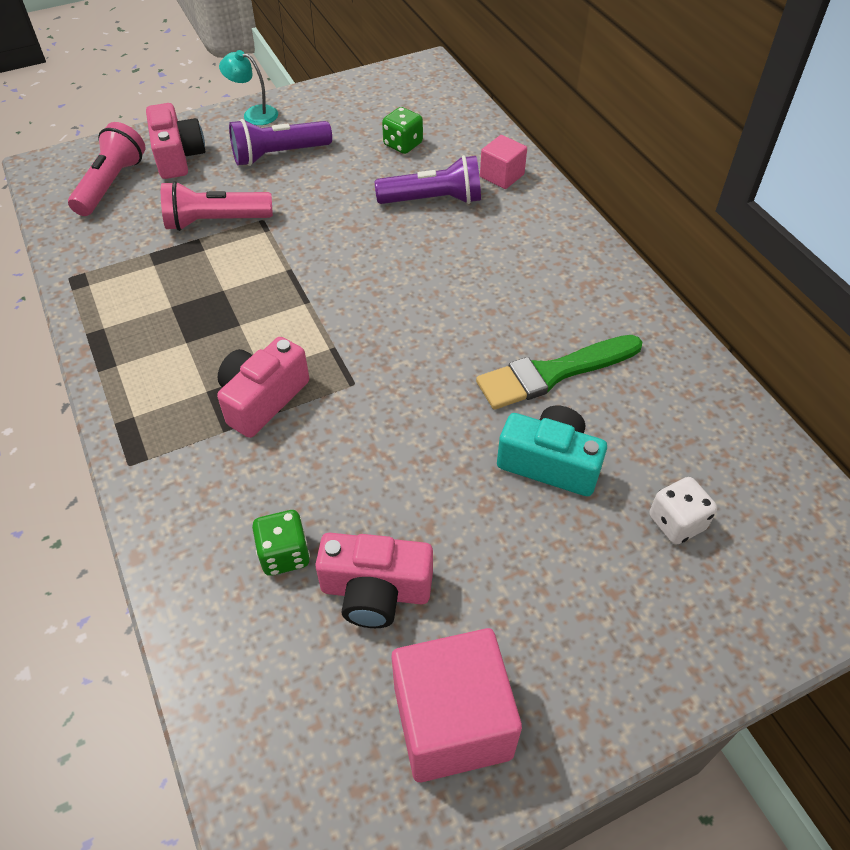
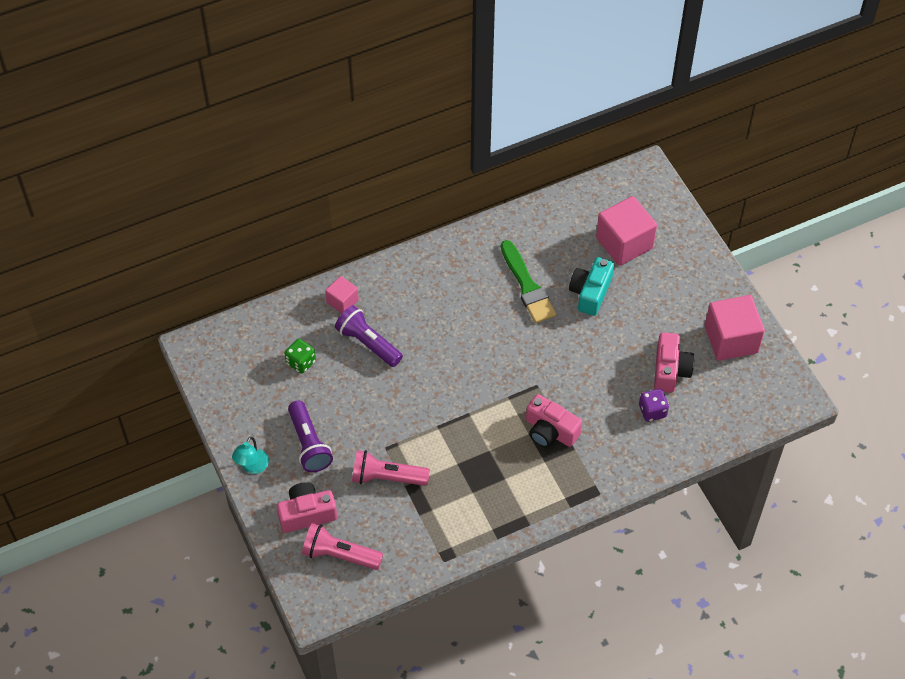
camera: 90 degrees left, 5 degrees up
pink flashlight [161,181,273,231] -> pink flashlight turned 105 degrees clockwise [352,450,430,486]
green dice [252,510,310,576] -> purple dice [639,389,669,422]
purple flashlight [375,155,481,204] -> purple flashlight turned 45 degrees counterclockwise [335,305,403,367]
white dice [649,477,717,545] -> pink cube [596,196,657,266]

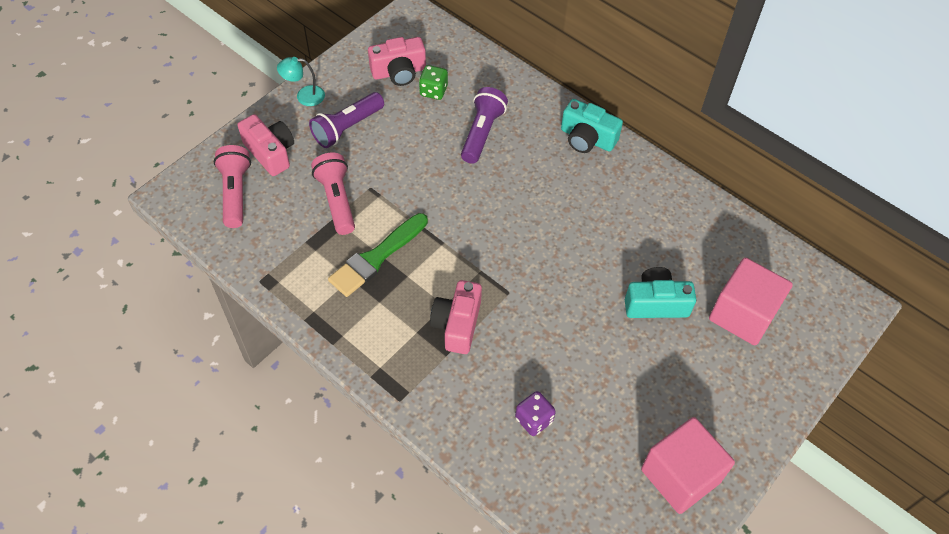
camera: 65 degrees right, 0 degrees up
pink cube [325,276,359,314] -> none
green brush [501,240,556,323] -> green brush moved to [328,213,428,297]
pink camera [654,332,694,393] -> pink camera moved to [368,37,426,86]
none -> turquoise camera [561,99,623,153]

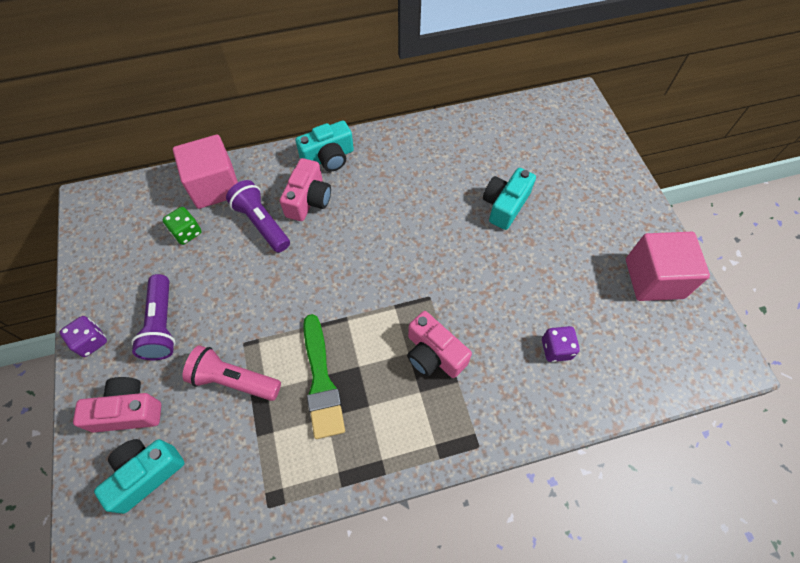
camera: 55 degrees left, 5 degrees up
pink flashlight [214,145,251,228] -> turquoise camera [94,439,184,514]
turquoise lamp [277,57,325,106] -> purple dice [60,316,107,357]
pink camera [368,37,426,86] -> pink camera moved to [280,158,331,221]
pink cube [709,258,793,346] -> pink cube moved to [173,135,238,209]

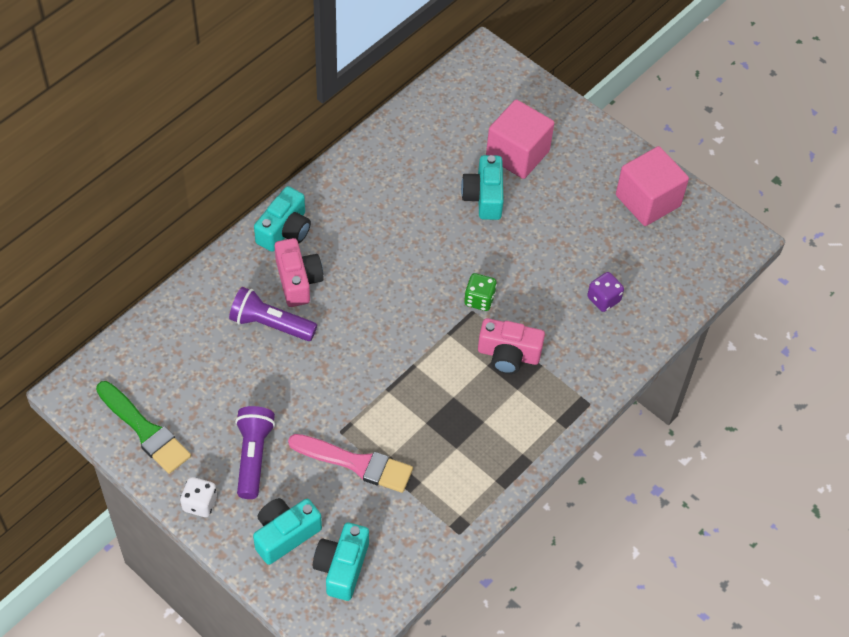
camera: 35 degrees left, 5 degrees down
purple dice [60,316,107,357] -> white dice [180,477,217,517]
pink camera [73,377,161,433] -> turquoise camera [253,498,322,565]
purple flashlight [131,274,175,360] -> purple flashlight turned 135 degrees counterclockwise [235,406,275,499]
green dice [162,207,201,245] -> green dice moved to [464,273,497,311]
pink cube [173,135,238,209] -> pink cube moved to [486,100,554,179]
pink flashlight [183,345,281,401] -> pink brush [288,434,413,493]
green brush [303,314,345,439] -> green brush moved to [96,381,191,474]

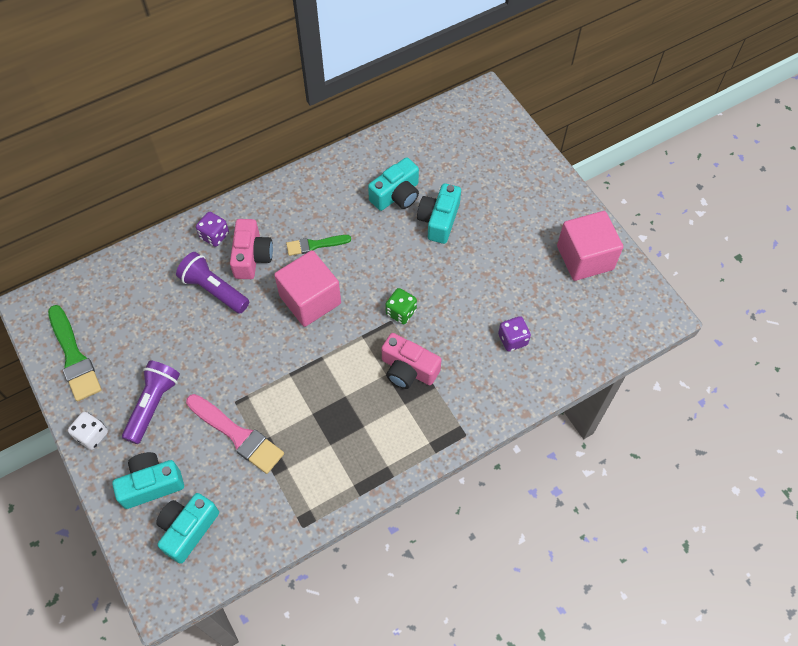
camera: 20 degrees right, 5 degrees up
turquoise camera [254,186,311,252] -> turquoise camera moved to [368,157,419,211]
pink cube [486,100,554,179] -> pink cube moved to [274,250,341,327]
none -> purple dice [196,212,229,247]
none -> green brush [286,235,351,256]

